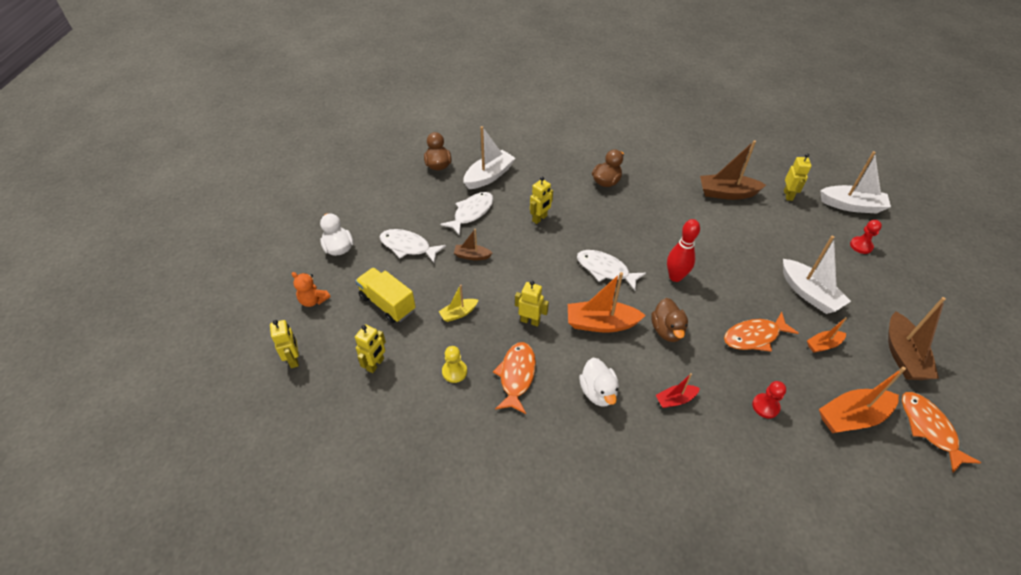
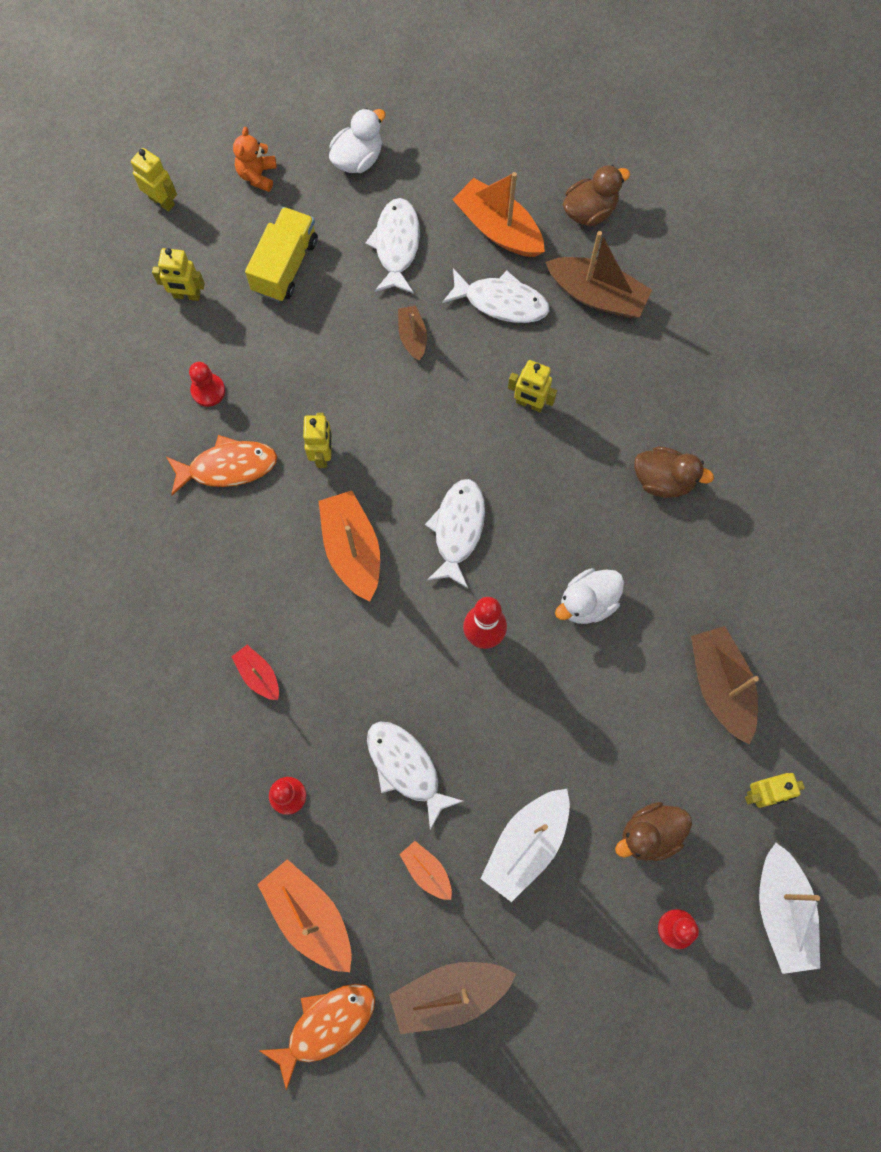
camera: 70 degrees right, 25 degrees up
yellow robot [270,320,299,368] -> yellow robot turned 105 degrees counterclockwise [131,148,177,211]
yellow boat [439,285,478,322] -> none
yellow pawn [442,346,467,383] -> red pawn [189,362,225,407]
white boat [463,126,515,189] -> brown boat [545,231,652,318]
white duck [579,358,619,406] -> white duck moved to [555,568,624,624]
brown duck [651,298,688,342] -> brown duck moved to [615,802,692,861]
orange fish [724,312,799,352] -> white fish [367,722,463,830]
none -> orange boat [452,172,545,257]

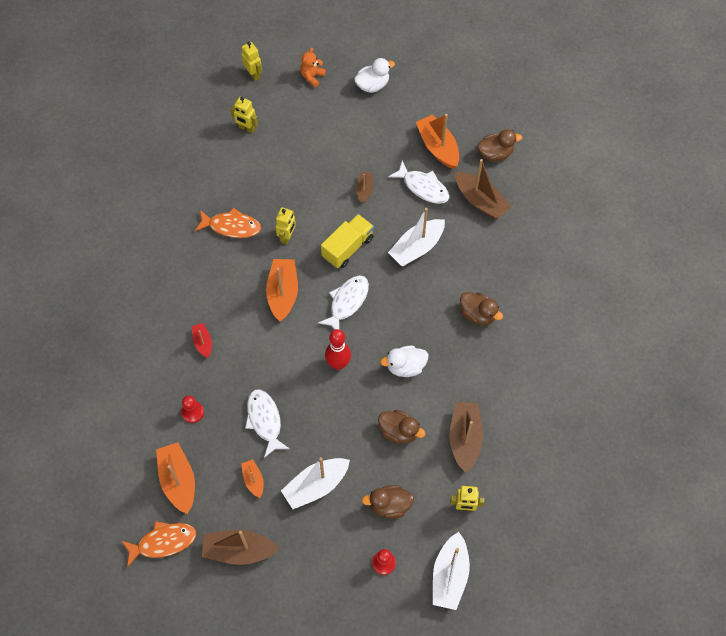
camera: 20 degrees right, 10 degrees down
red pawn [189,362,225,407] -> none
yellow truck [245,207,318,302] -> yellow truck moved to [321,214,374,268]
white fish [365,198,420,294] -> none
yellow robot [508,360,557,412] -> white boat [388,208,445,266]
none -> brown duck [378,410,425,444]

